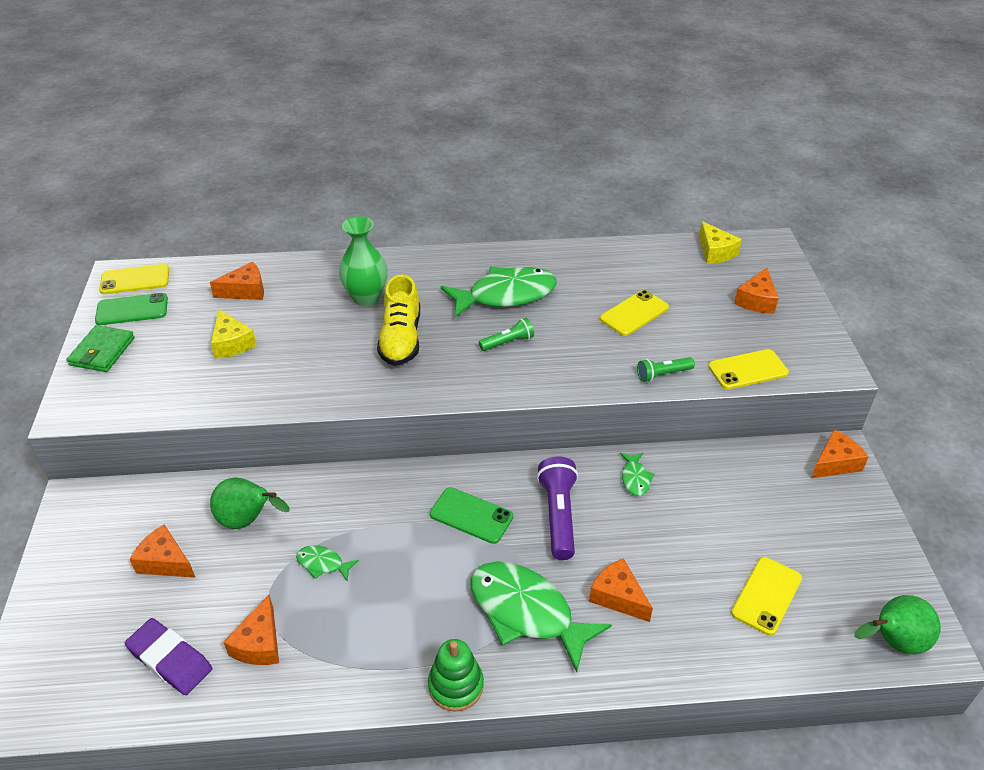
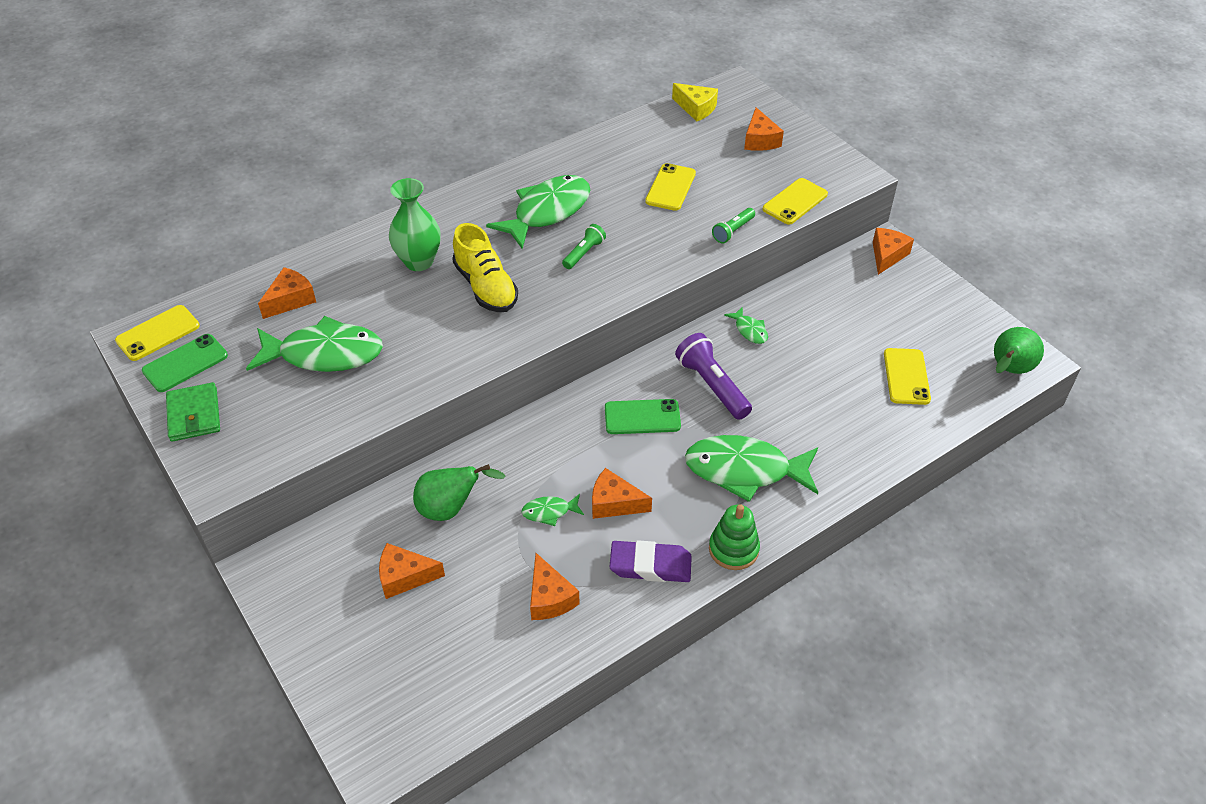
camera: 30 degrees left, 5 degrees up
purple eraser [125,618,212,695] -> purple eraser moved to [609,540,692,582]
yellow cheese [211,309,257,359] -> green fish [246,316,383,372]
orange cheese [589,558,653,622] -> orange cheese moved to [592,468,652,519]

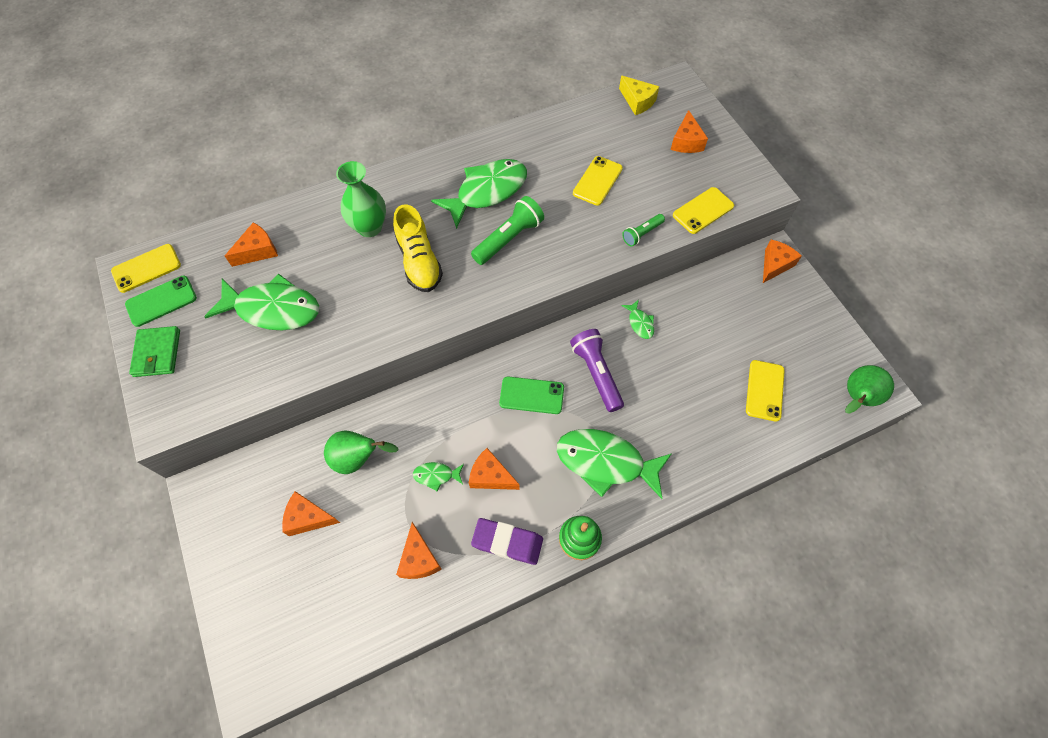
camera: 10 degrees right, 15 degrees up
green flashlight [562,224,606,269] -> green flashlight [471,196,544,265], size x1.71

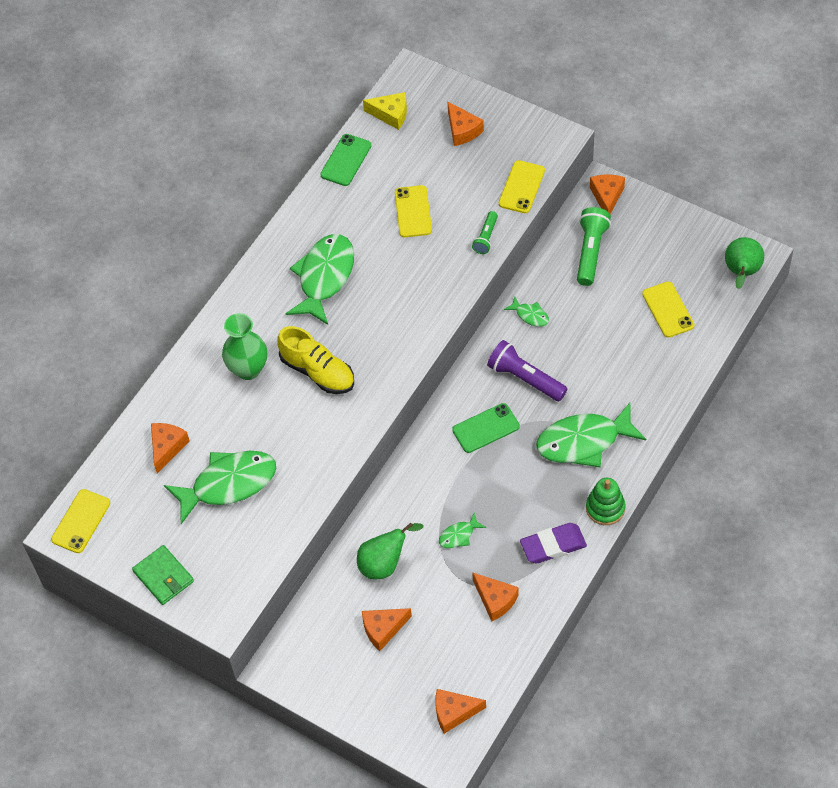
camera: 30 degrees left, 5 degrees down
green phone [125,276,197,327] -> green phone moved to [320,134,371,186]
orange cheese [469,448,520,490] -> orange cheese moved to [435,689,486,734]
green flashlight [471,196,544,265] -> green flashlight moved to [577,207,611,286]

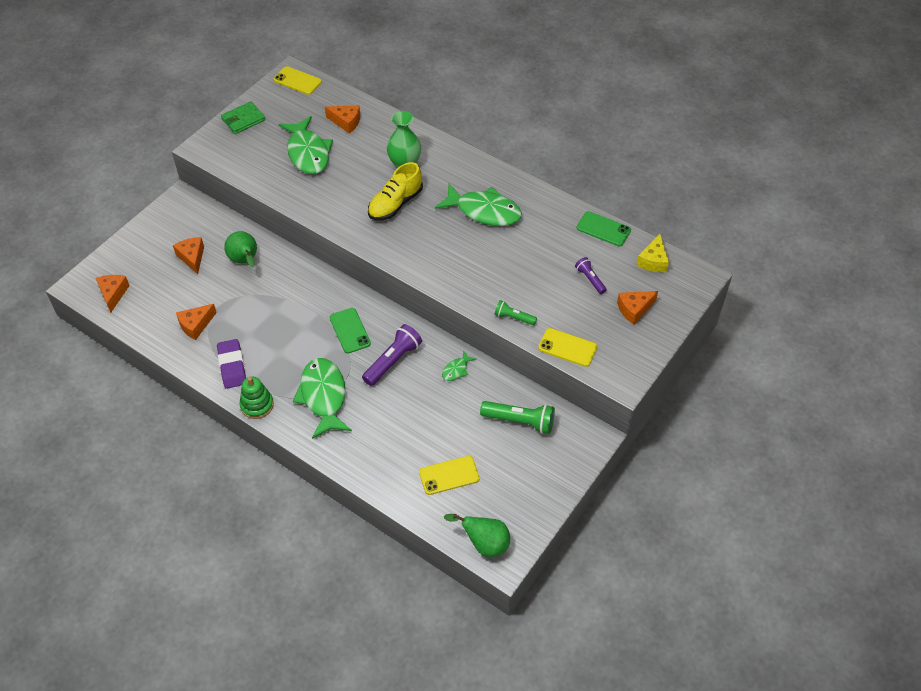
camera: 90 degrees right, 5 degrees down
yellow phone [395,185,432,237] -> none
green fish [439,513,486,548] -> none
orange cheese [590,175,625,214] -> none
none -> purple flashlight [575,257,607,294]

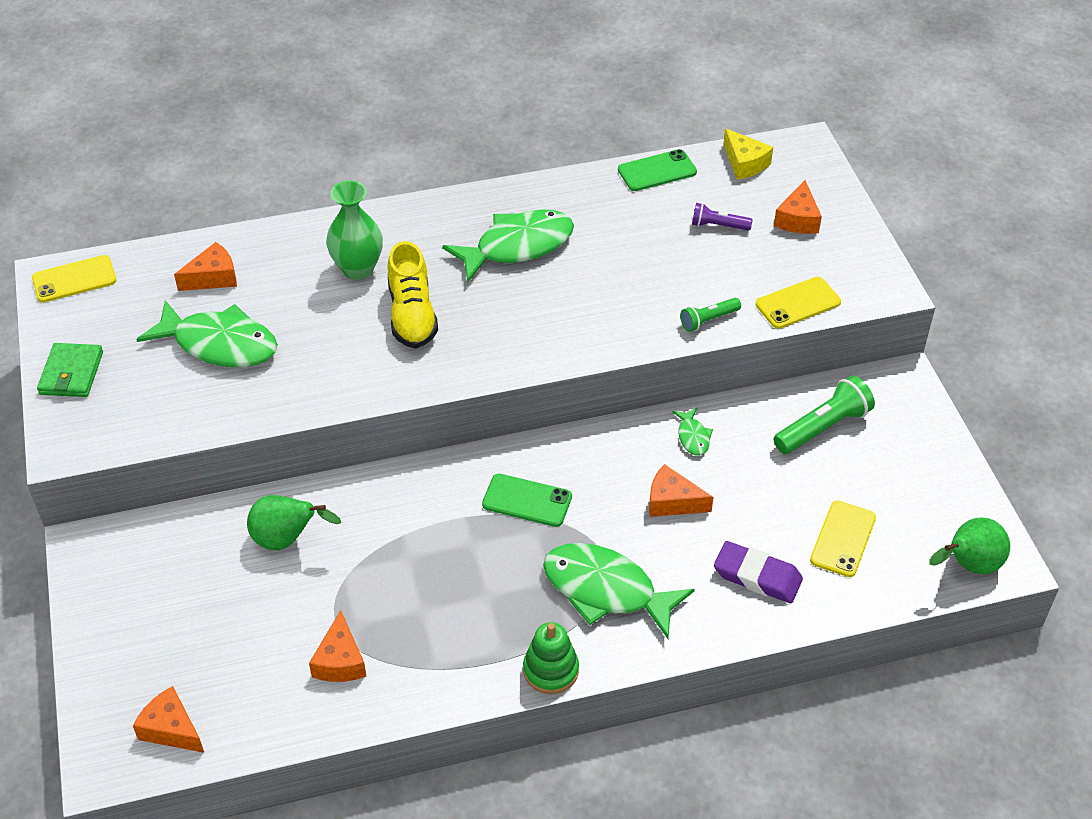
camera: 50 degrees left, 5 degrees down
orange cheese [173,237,204,274] -> orange cheese moved to [649,464,713,517]
purple eraser [217,339,246,389] -> purple eraser moved to [714,541,803,603]
purple flashlight [362,324,422,386] -> none

